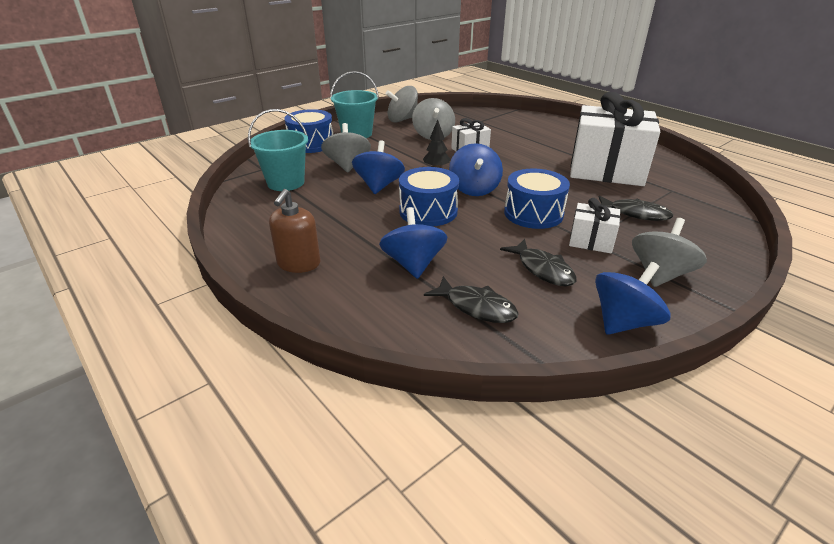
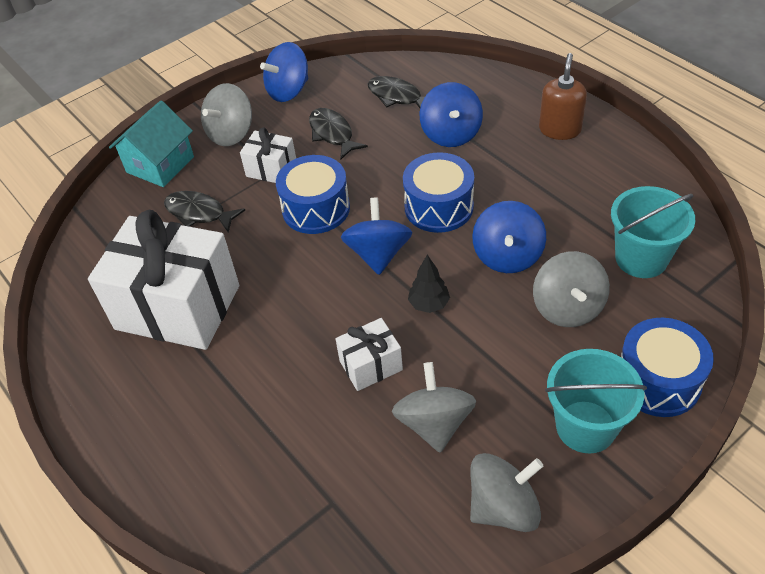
camera: 175 degrees left, 15 degrees up
none -> turquoise house [109,101,194,187]

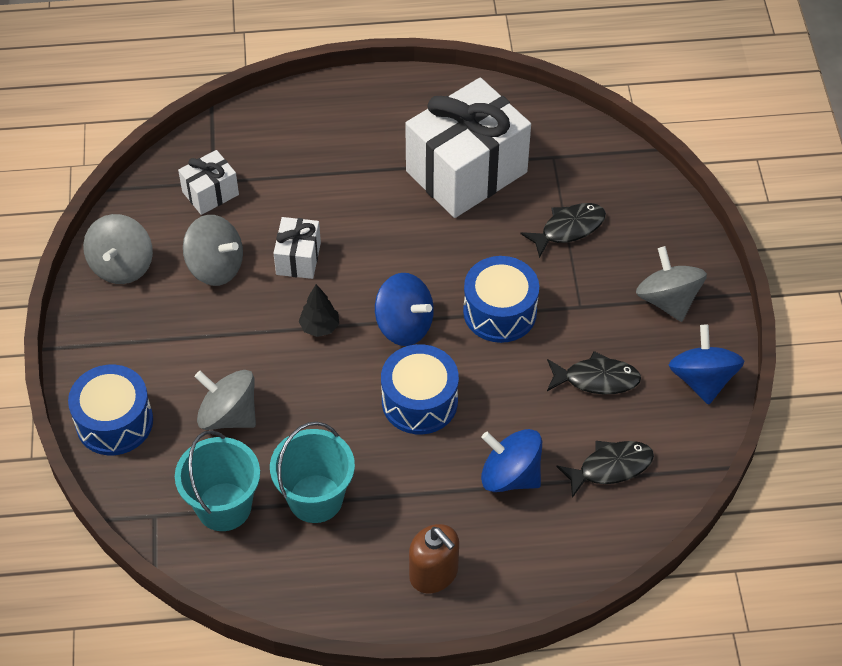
camera: 120 degrees right, 5 degrees up
turquoise house [109,101,194,187] -> none
white gift [240,127,296,183] -> white gift moved to [178,150,239,215]
blue spinning top [472,201,546,273] -> none
turquoise bucket [545,349,647,453] -> turquoise bucket moved to [270,421,355,523]

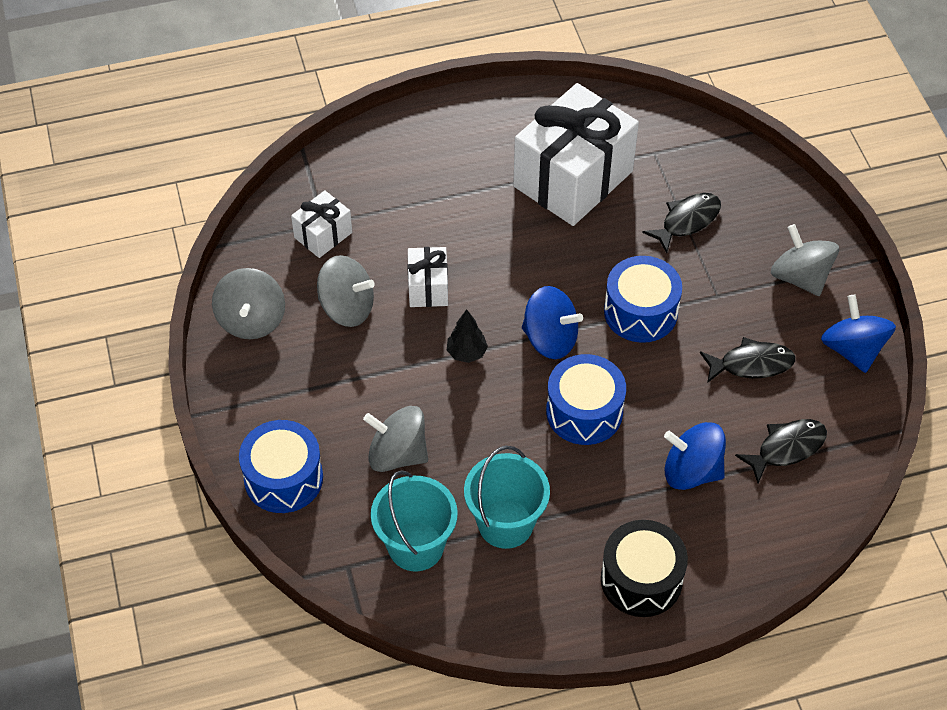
camera: 10 degrees left, 0 degrees up
brown soap dispenser [409,524,459,594] -> black drum [601,520,688,617]

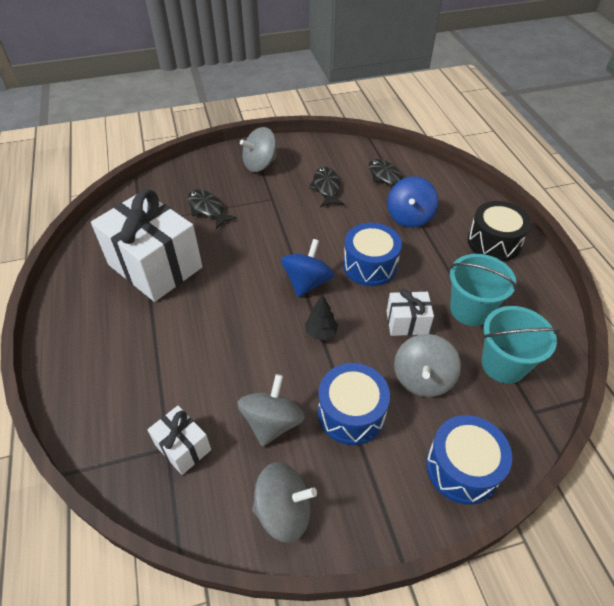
camera: 90 degrees left, 5 degrees down
white gift [407,247,448,307] -> white gift moved to [386,289,434,336]
blue drum [604,256,682,343] -> blue drum moved to [318,363,390,445]
blue spinning top [821,295,896,373] -> none

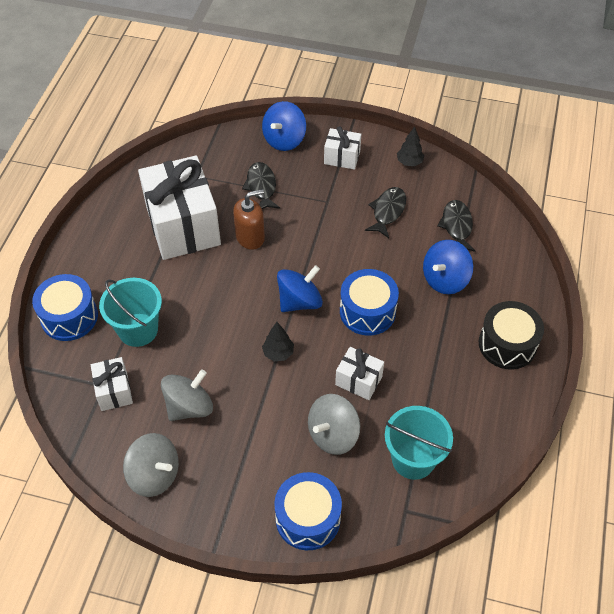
camera: 30 degrees right, 5 degrees up
grey spinning top [240,127,277,172] -> white gift [324,126,361,170]
blue drum [318,363,390,445] -> blue drum moved to [32,274,98,341]
turquoise bucket [450,254,517,326] -> turquoise bucket moved to [99,278,162,347]
none -> brown soap dispenser [233,189,265,250]
none -> blue spinning top [262,101,306,151]
none -> black tree [397,126,424,166]

